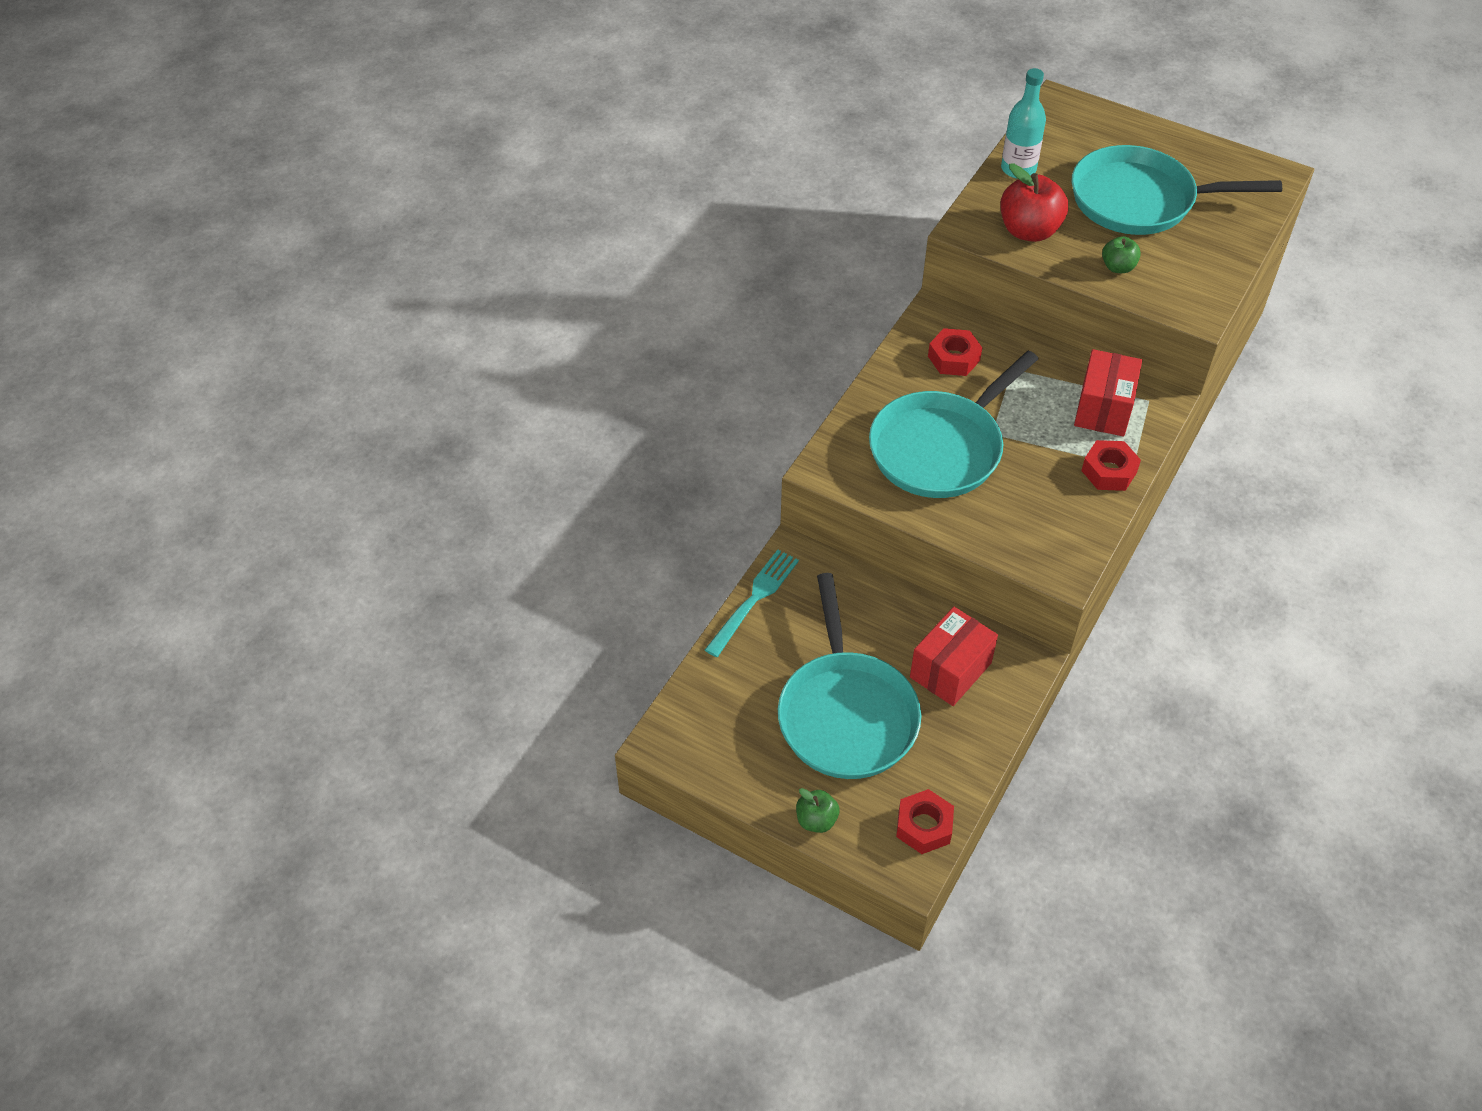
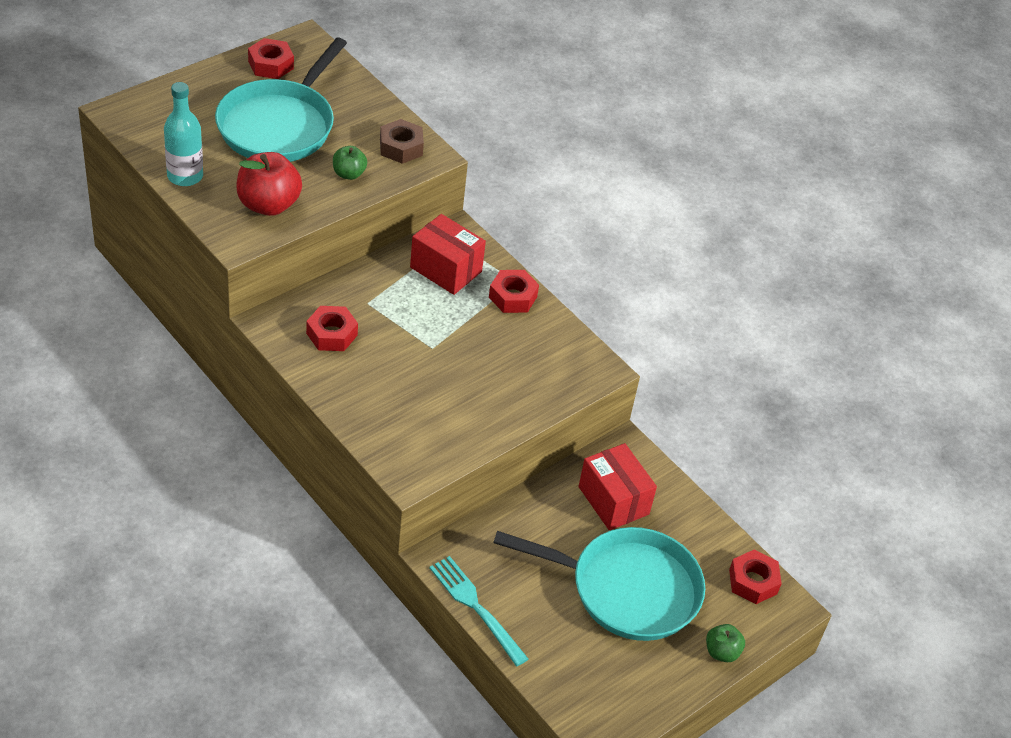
camera: 75 degrees left, 5 degrees down
turquoise pan [869,351,1039,498] -> none
none -> red nut [248,38,294,79]
none -> brown nut [380,119,424,164]

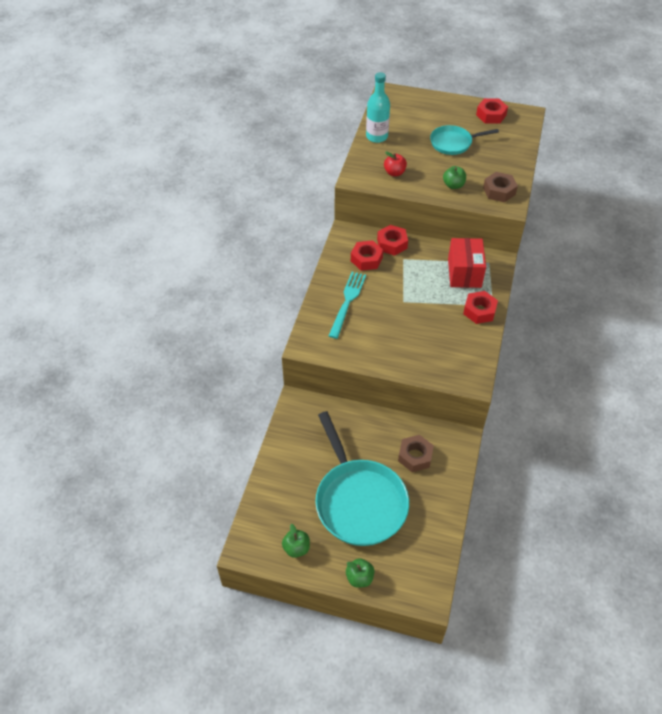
camera: 60 degrees right, 5 degrees up
turquoise pan [215,38,347,162] -> turquoise pan [430,125,499,155], size x0.55
red apple [236,152,302,216] -> red apple [384,151,407,176], size x0.55
turquoise fork [429,556,528,666] -> turquoise fork moved to [329,272,366,339]
red box [579,443,657,530] -> brown nut [398,435,434,472]
red nut [729,549,782,604] -> red nut moved to [377,225,408,256]
none -> green apple [282,524,310,558]

